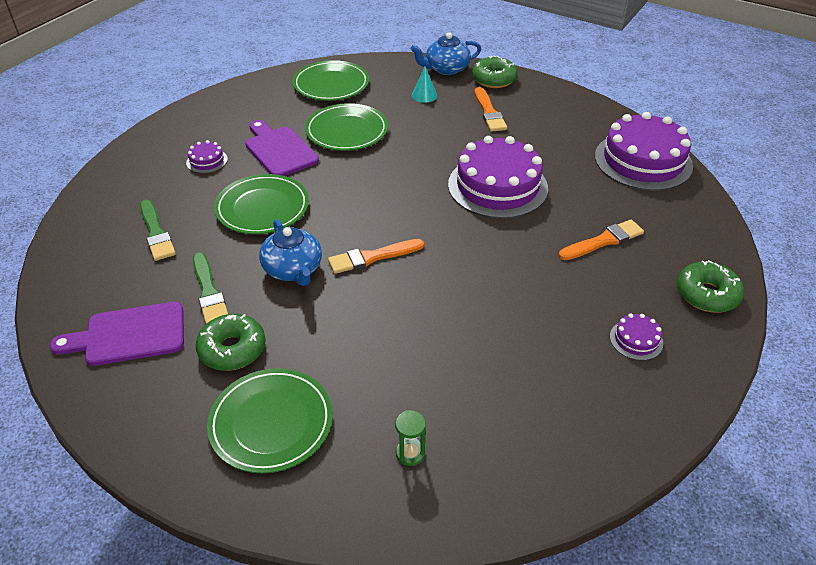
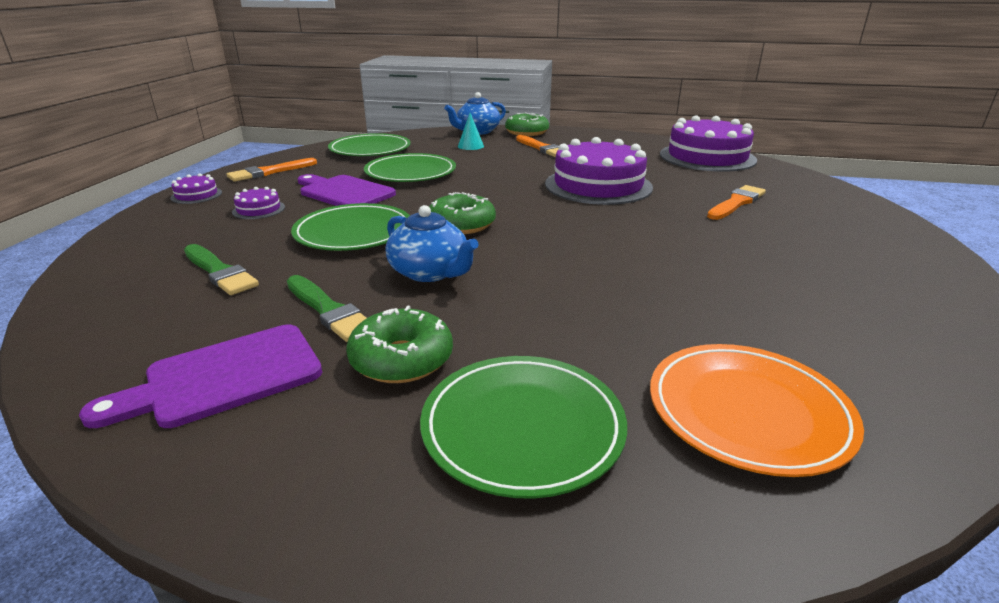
camera: 20 degrees left, 15 degrees down
orange brush [328,239,424,274] -> orange brush moved to [226,158,317,182]
green hourglass [395,410,426,466] -> orange plate [650,344,864,477]
purple cake [610,313,663,360] -> purple cake moved to [170,173,222,204]
green donut [677,260,744,312] -> green donut moved to [429,192,496,234]

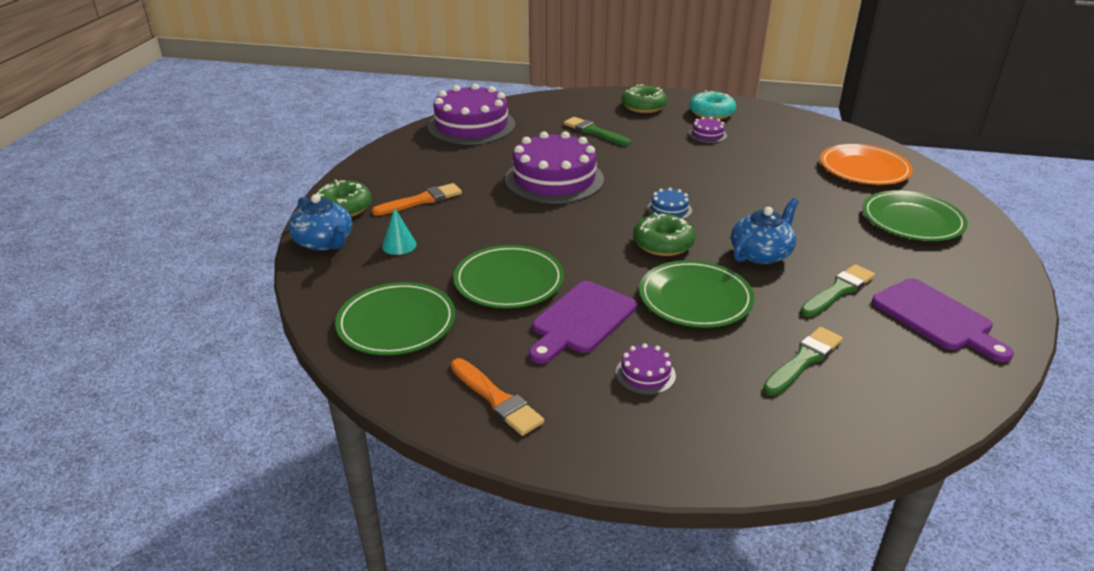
camera: 90 degrees left, 5 degrees up
purple cake [170,173,222,204] -> purple cake moved to [689,117,727,143]
green donut [346,305,453,383] -> green donut moved to [622,84,667,113]
orange brush [707,185,766,220] -> green brush [564,117,631,146]
none -> blue cake [647,188,692,219]
none -> turquoise donut [689,90,736,119]

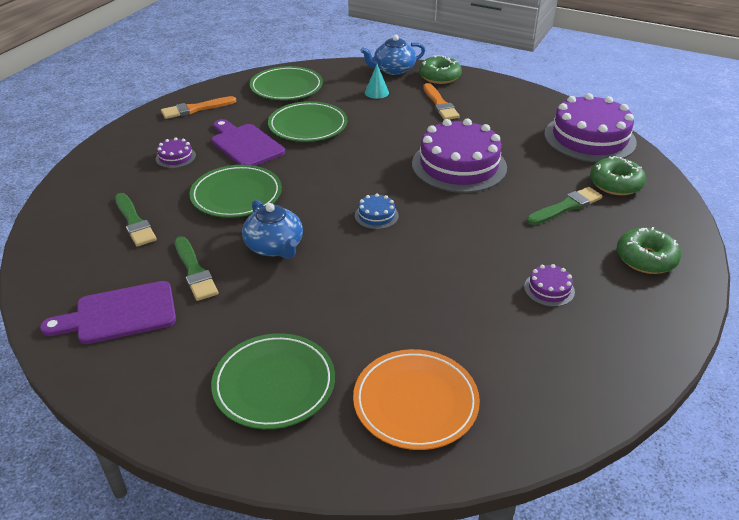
camera: 105 degrees right, 5 degrees up
green donut [633,212,695,256] -> green donut moved to [590,156,646,195]
turquoise donut [689,90,736,119] -> none

